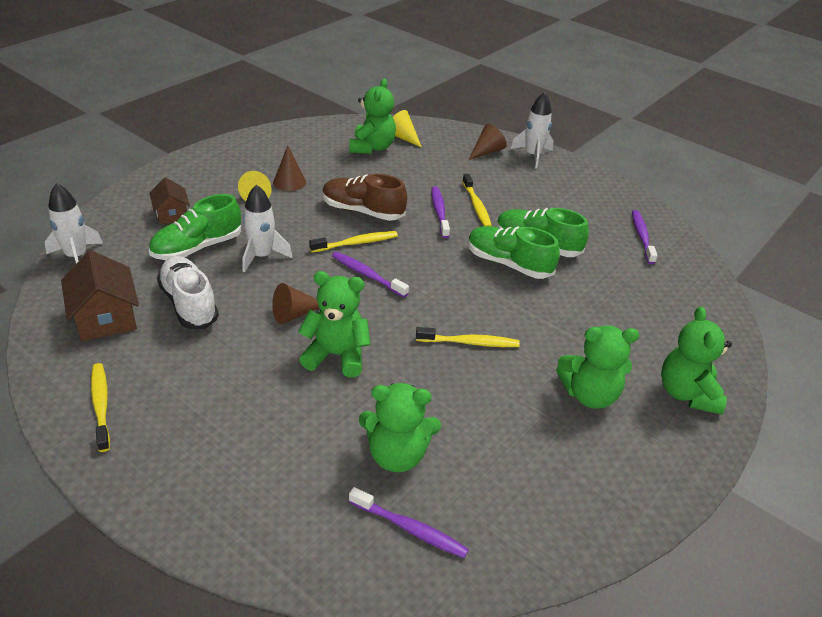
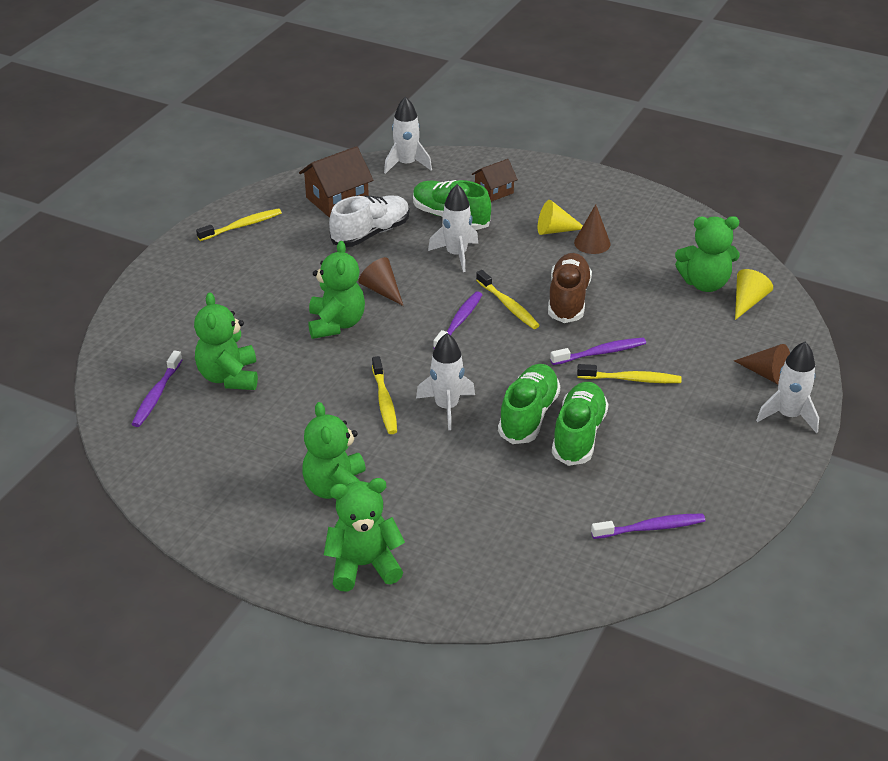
camera: 80 degrees right, 0 degrees up
yellow toothbrush [462,174,492,226] -> yellow toothbrush turned 150 degrees counterclockwise [577,364,682,383]
none -> white rocket [416,333,475,430]

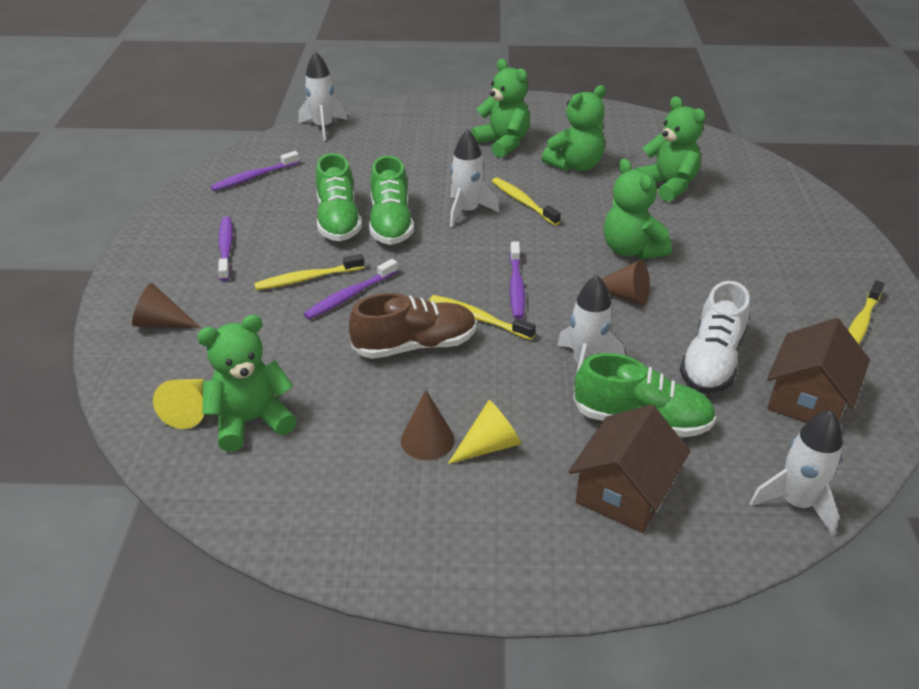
camera: 155 degrees right, 0 degrees up
purple toothbrush [132,350,182,427] -> purple toothbrush moved to [218,217,233,281]
green teddy bear [324,478,405,592] -> green teddy bear moved to [542,85,606,171]
brown house [472,159,518,202] -> brown house [569,405,690,533], size x1.61
brown shoe [548,253,592,323] -> brown shoe turned 90 degrees counterclockwise [349,293,477,359]
white rocket [756,342,819,433] -> white rocket moved to [298,51,348,141]

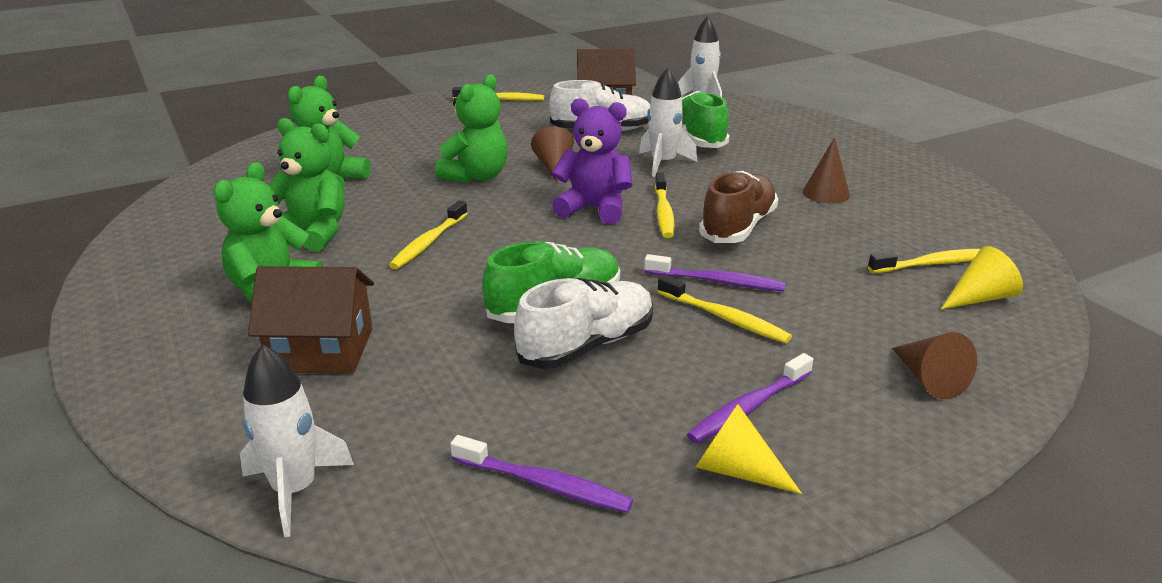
camera: 120 degrees left, 10 degrees down
green teddy bear [197,315,297,452] -> yellow toothbrush [868,249,980,273]
green shoe [316,153,362,241] -> white shoe [514,278,653,369]
brown shoe [349,293,477,359] -> brown shoe turned 75 degrees clockwise [699,171,778,243]
yellow cone [448,400,521,464] -> yellow cone moved to [696,404,802,494]
white rocket [450,130,499,227] -> none
purple toothbrush [509,241,525,319] -> purple teddy bear [552,98,632,224]
brown house [569,405,690,533] -> brown house moved to [248,266,374,374]

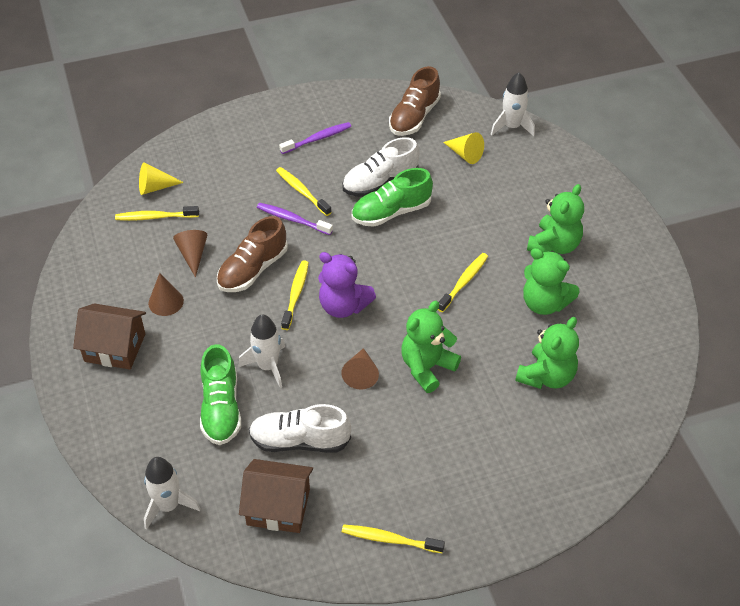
camera: 170 degrees left, 20 degrees up
brown house [248,266,374,374] -> brown house moved to [73,303,146,370]
purple toothbrush [450,435,633,513] -> brown shoe [389,66,441,136]
yellow cone [696,404,802,494] -> yellow cone moved to [443,132,484,164]
brown cone [892,332,977,399] -> brown cone moved to [173,230,207,278]

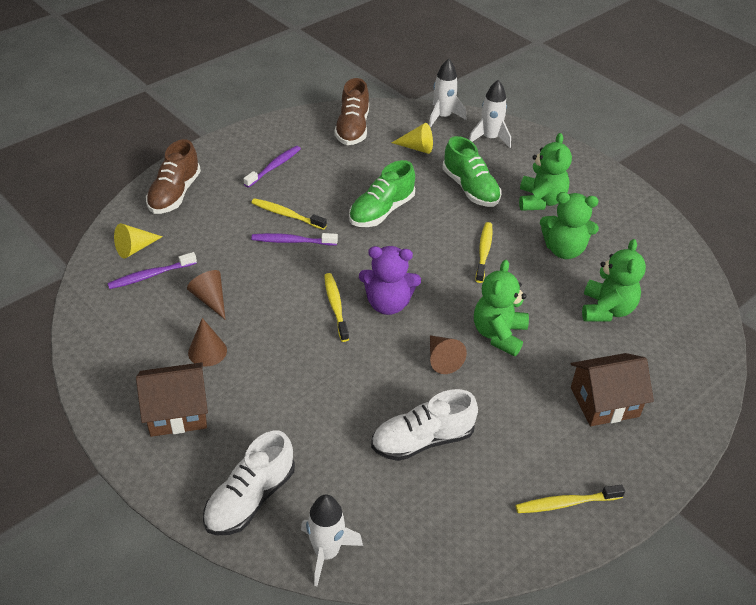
camera: 25 degrees left, 5 degrees down
yellow toothbrush [115,206,199,221] -> purple toothbrush [107,252,197,289]
green shoe [200,344,241,445] -> green shoe moved to [442,136,501,207]
brown shoe [217,216,288,292] -> brown shoe moved to [146,139,201,214]
white rocket [238,314,285,388] -> white rocket moved to [469,80,511,148]
brown house [239,459,313,533] -> brown house moved to [571,353,654,426]
white shoe [342,137,420,197] -> white shoe moved to [203,431,295,535]

